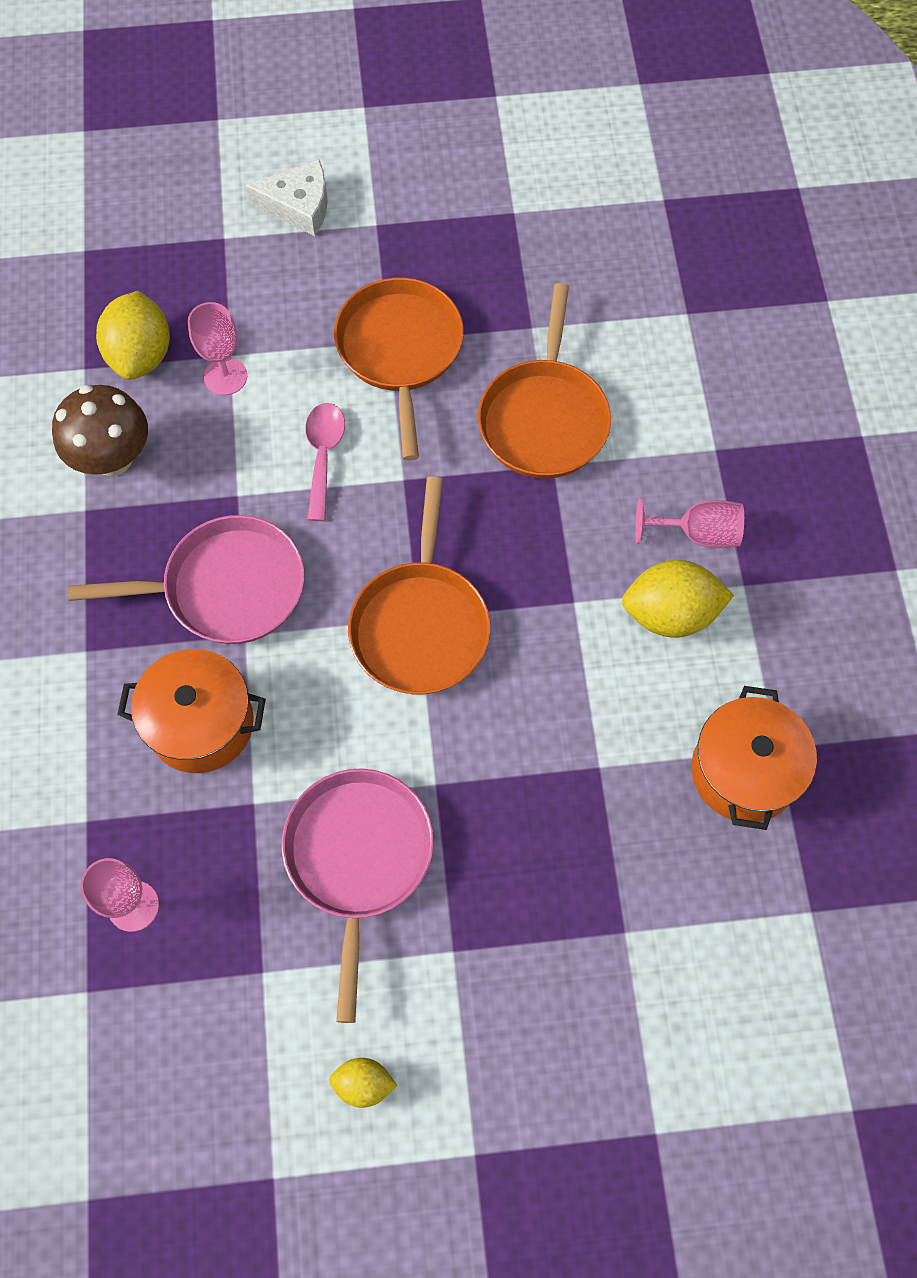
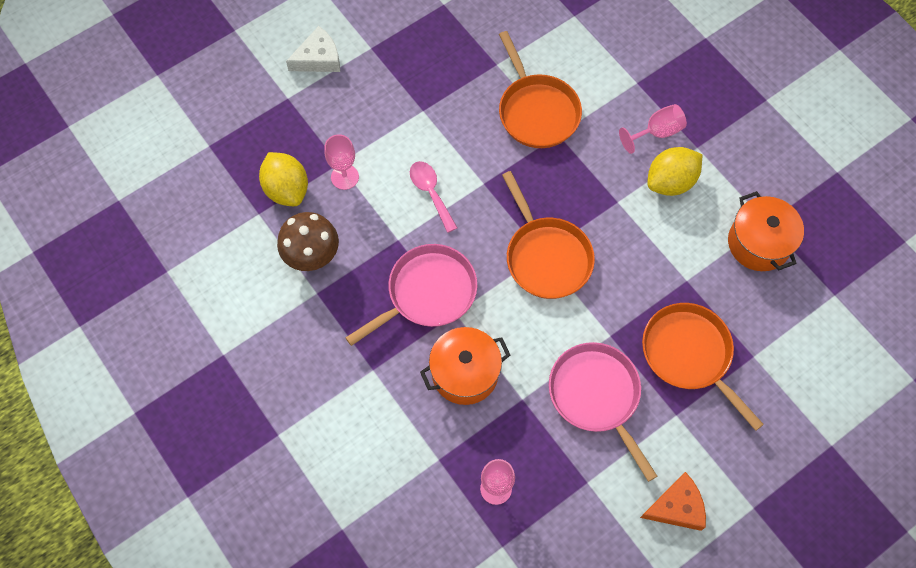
camera: 30 degrees left, 0 degrees up
yellow lemon [329,1058,397,1108] -> orange cheese [640,472,706,531]
orange pan [334,278,464,461] -> orange pan moved to [642,303,764,431]

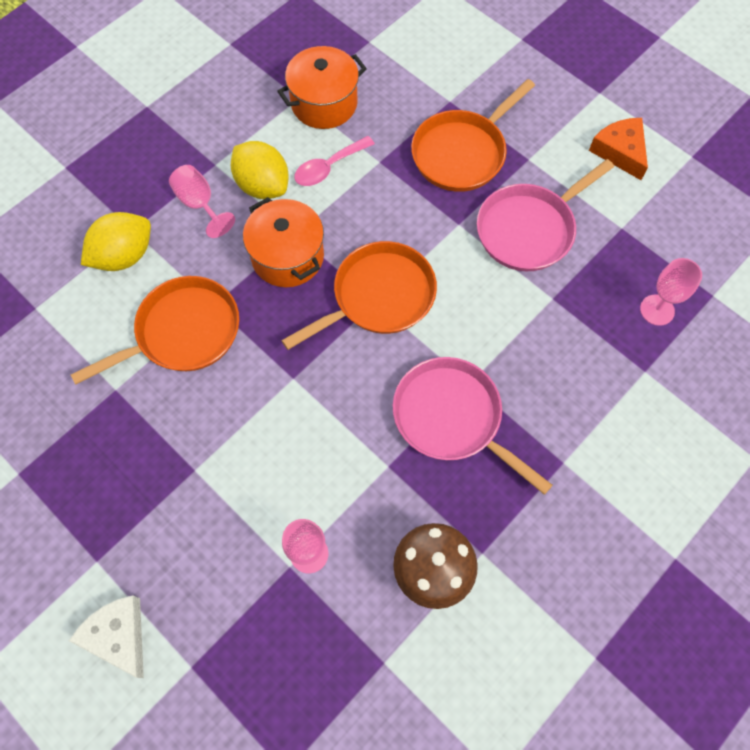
camera: 100 degrees left, 0 degrees up
yellow lemon [259,152,308,206] -> yellow lemon moved to [81,212,151,271]
pink spoon [410,161,457,233] -> pink spoon moved to [294,136,375,186]
orange pot [420,327,510,405] -> orange pot moved to [243,197,324,287]

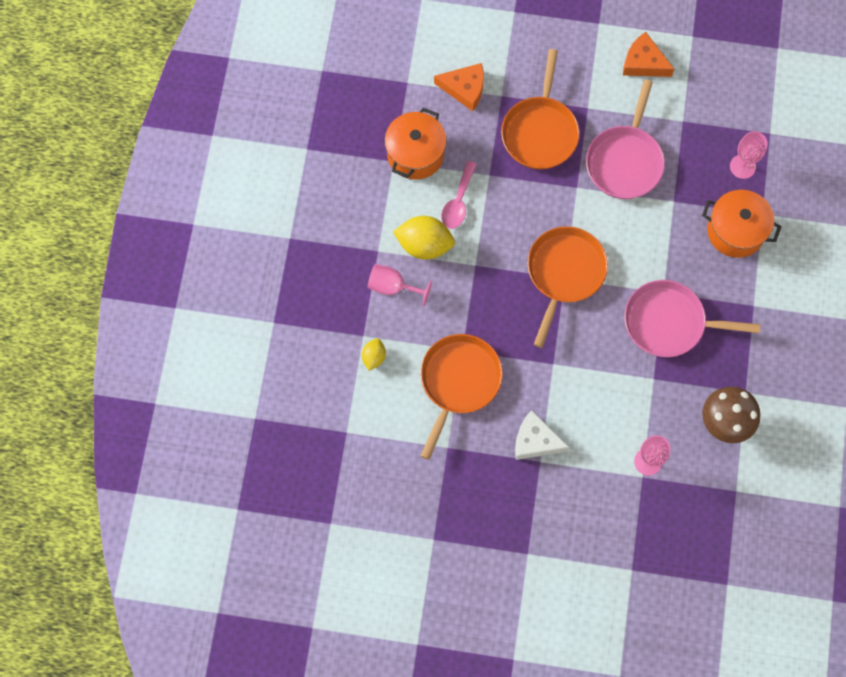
camera: 35 degrees left, 5 degrees up
white cheese [69,595,144,678] -> white cheese moved to [515,410,570,460]
yellow lemon [81,212,151,271] -> yellow lemon [362,338,386,371], size x0.54
orange pot [243,197,324,287] -> orange pot moved to [702,190,782,258]
none -> orange cheese [434,63,484,111]

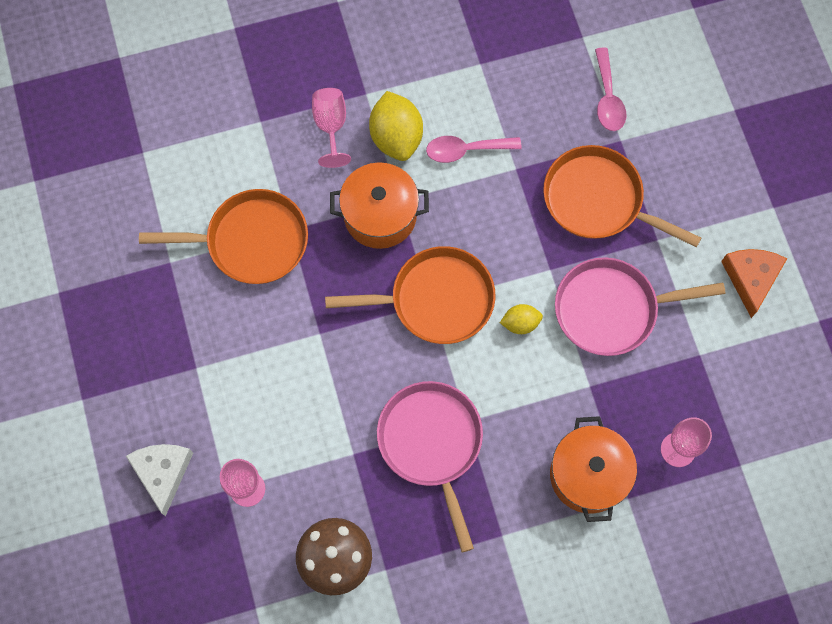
camera: 65 degrees right, 0 degrees up
yellow lemon [362,338,386,371] -> yellow lemon moved to [500,304,543,334]
orange pot [385,108,447,180] -> orange pot moved to [330,162,429,249]
orange cheese [434,63,484,111] -> pink spoon [595,47,626,131]
orange pan [501,49,580,169] -> orange pan turned 45 degrees clockwise [543,145,701,248]
white cheese [515,410,570,460] -> white cheese moved to [126,444,193,516]

